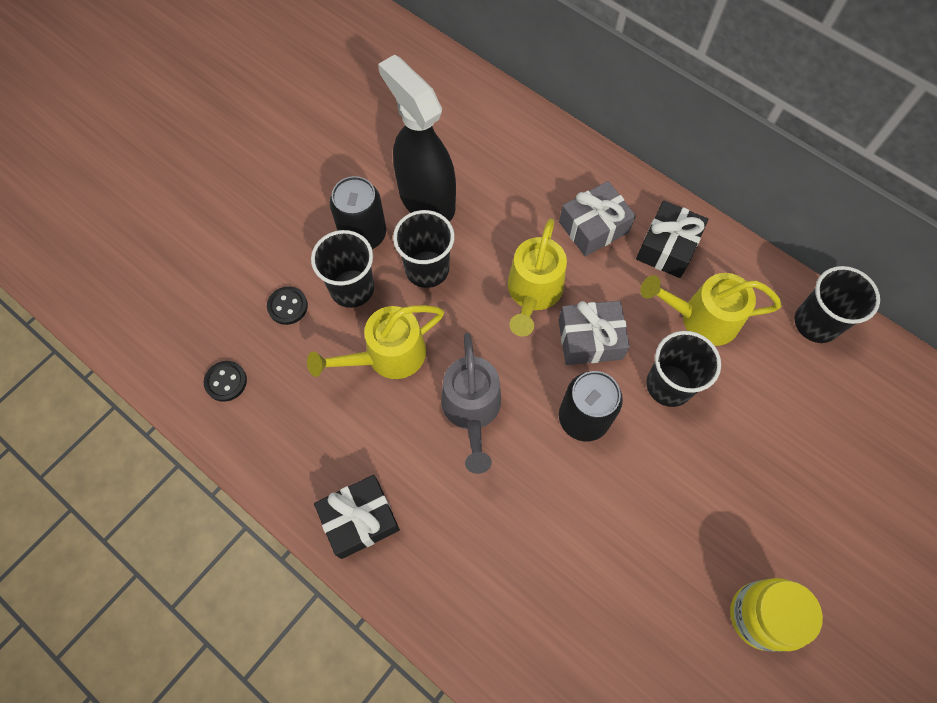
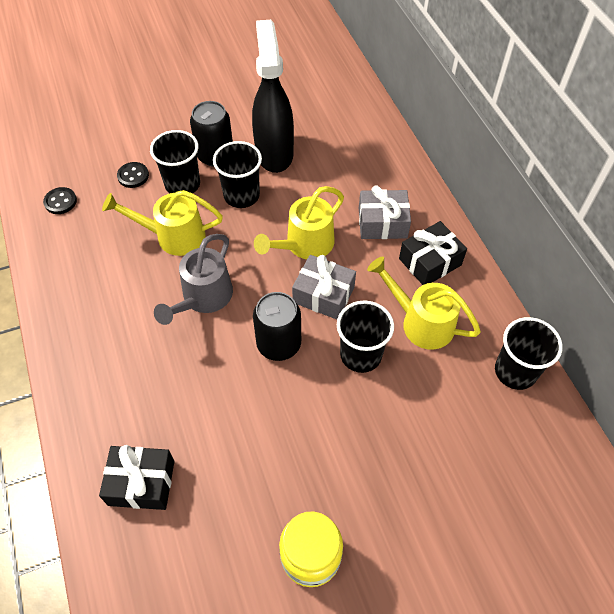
camera: 30 degrees right, 10 degrees down
black gift [314,475,400,559] -> black gift moved to [99,445,175,510]

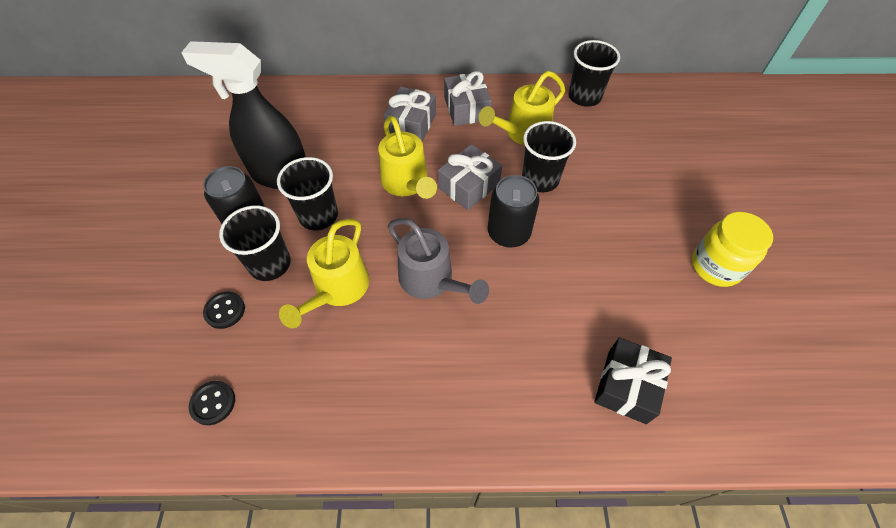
camera: 70 degrees left, 0 degrees up
black gift [399,221,467,285] -> grey gift [444,71,492,126]

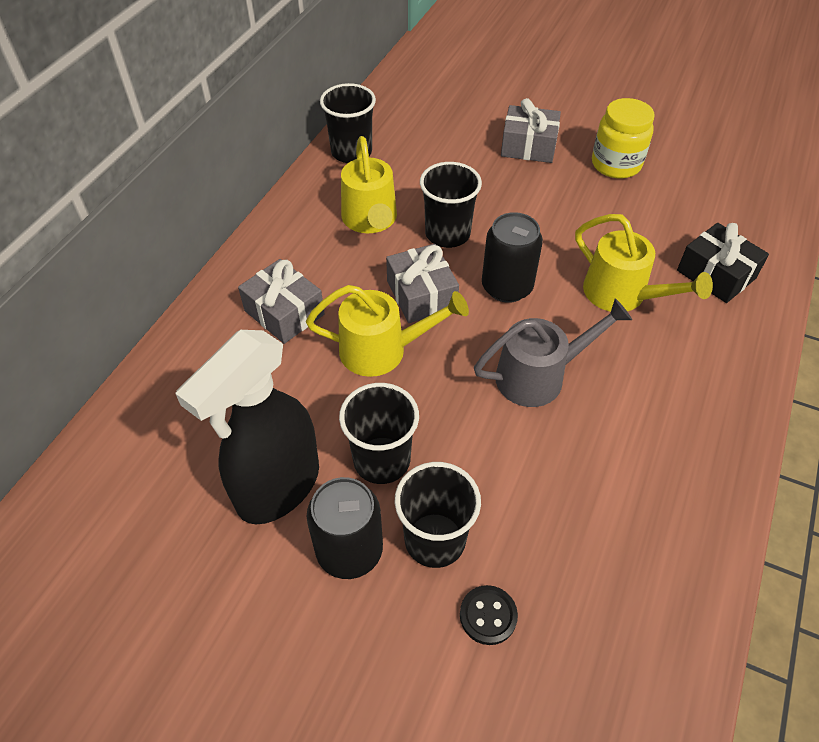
camera: 65 degrees left, 5 degrees down
black button [189,381,235,425] -> none
yellow watering can [279,219,369,328] -> yellow watering can moved to [575,214,713,312]
grey gift [444,71,492,126] -> grey gift moved to [501,98,561,163]

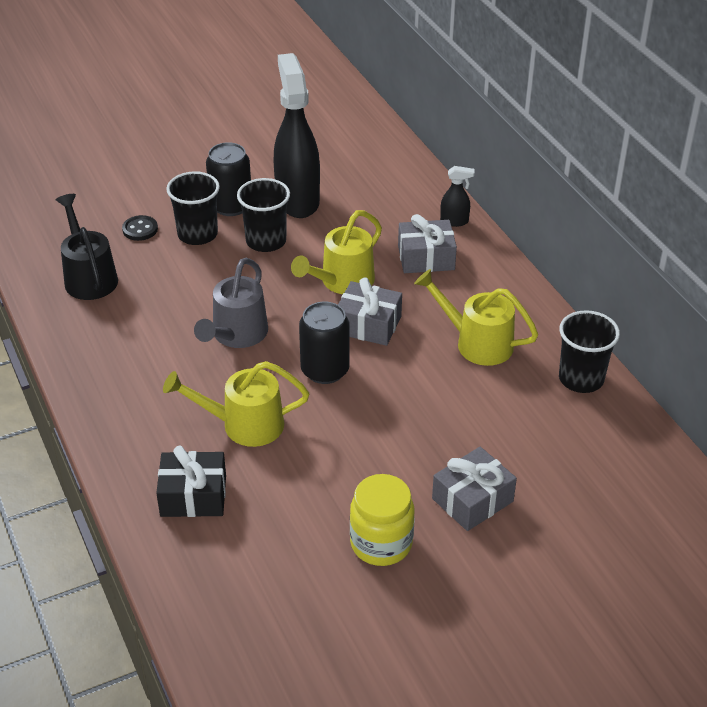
camera: 130 degrees right, 10 degrees down
black cup [420,162,482,248] -> none
none -> black watering can [56,194,118,300]
none -> black spray bottle [440,166,475,227]

